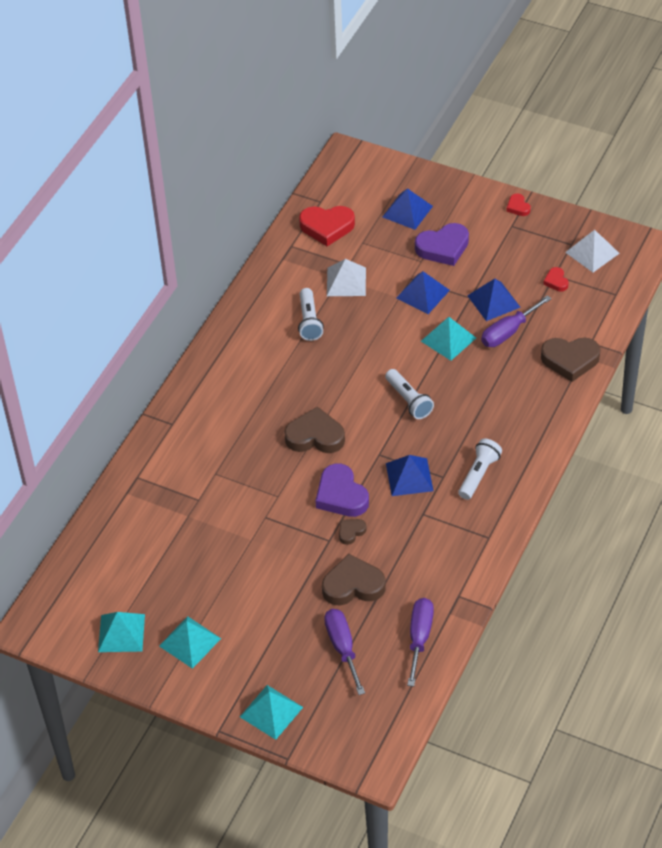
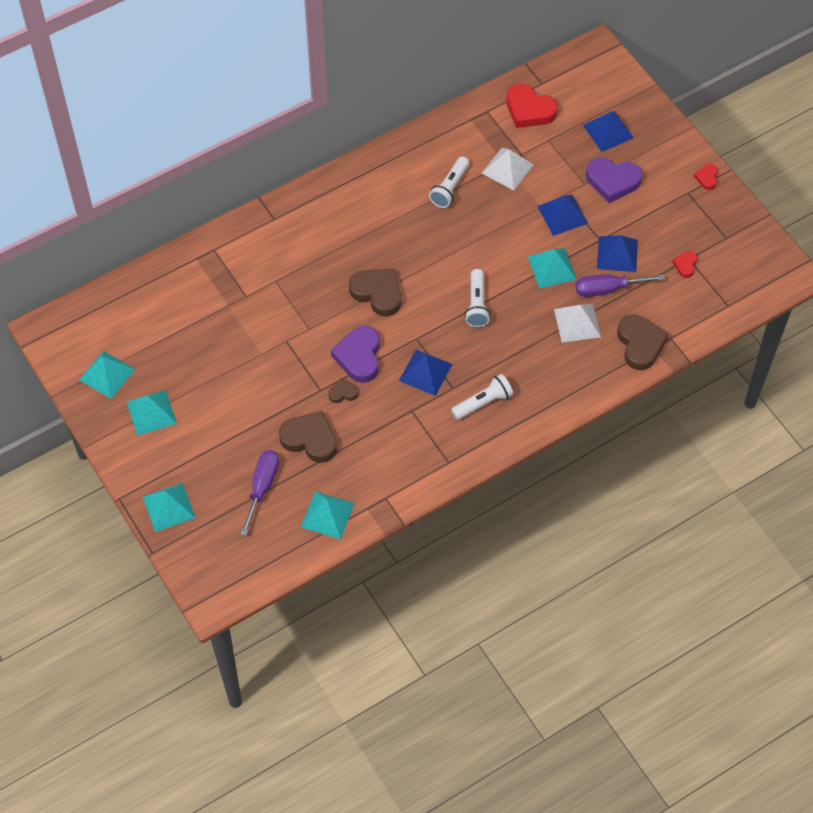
camera: 30 degrees right, 10 degrees up
purple screwdriver [407,598,434,687] -> turquoise pyramid [301,491,355,539]
brown heart [541,338,601,382] -> brown heart turned 135 degrees counterclockwise [617,314,669,370]
white pyramid [565,230,620,272] -> white pyramid moved to [554,304,601,343]

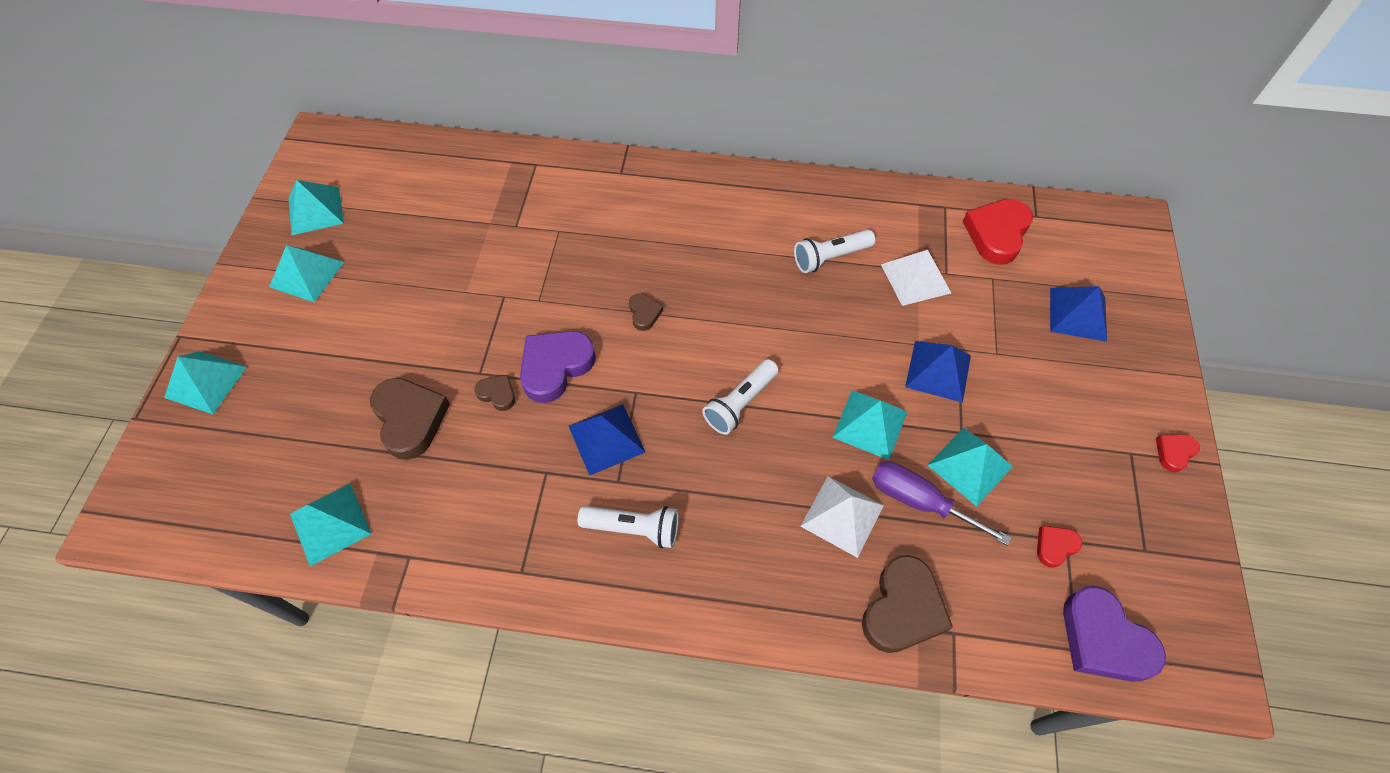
camera: 40 degrees right, 0 degrees up
purple screwdriver [240,450,279,536] -> none
brown heart [349,269,401,316] -> brown heart [629,293,663,331], size x0.50
red heart [506,84,558,128] -> red heart turned 45 degrees clockwise [963,199,1033,265]
purple heart [586,158,642,203] -> purple heart moved to [1063,586,1166,682]
blue pyramid [597,235,638,272] -> turquoise pyramid [927,428,1013,507]

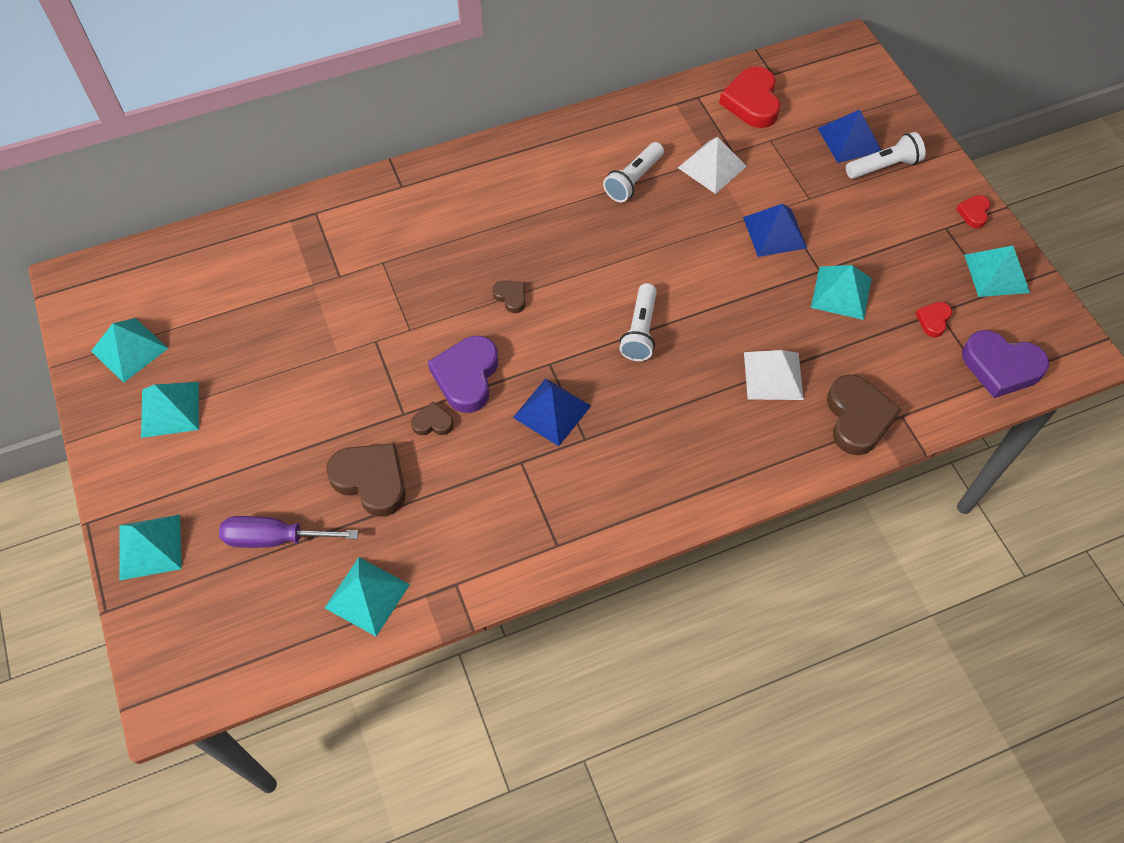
camera: 30 degrees left, 0 degrees up
white flashlight [578,506,679,548] -> white flashlight moved to [846,132,926,179]
turquoise pyramid [832,390,907,460] -> turquoise pyramid moved to [964,246,1030,297]
purple screwdriver [872,461,1012,546] -> purple screwdriver moved to [219,516,358,548]

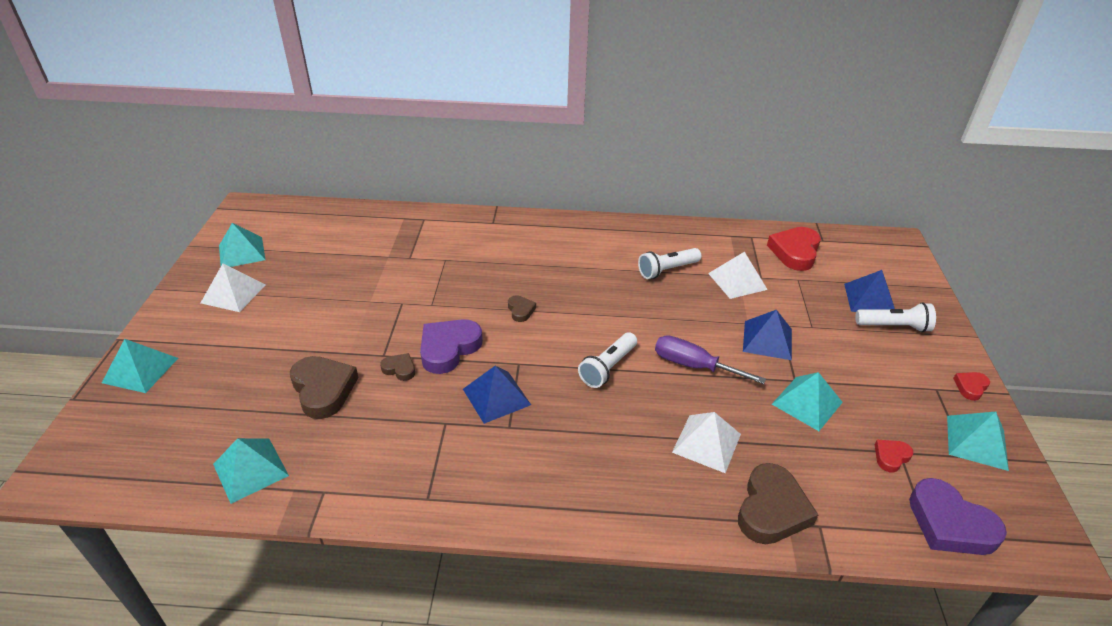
camera: 25 degrees right, 20 degrees down
turquoise pyramid [141,382,199,438] -> white pyramid [201,264,265,312]
purple screwdriver [219,516,358,548] -> purple screwdriver moved to [655,335,766,384]

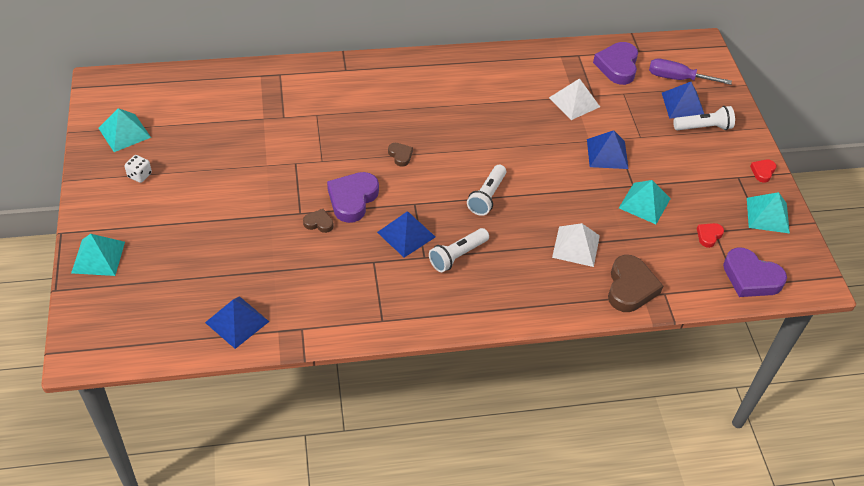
camera: 15 degrees left, 10 degrees up
white pyramid [201,264,265,312] -> white dice [125,155,152,183]
turquoise pyramid [213,438,289,504] -> blue pyramid [205,296,270,349]
brown heart [290,356,359,419] -> none
white flashlight [638,248,701,279] -> white flashlight moved to [429,228,489,272]
purple screwdriver [655,335,766,384] -> purple screwdriver moved to [649,59,732,85]
red heart [767,227,821,271] -> purple heart [593,42,638,85]

